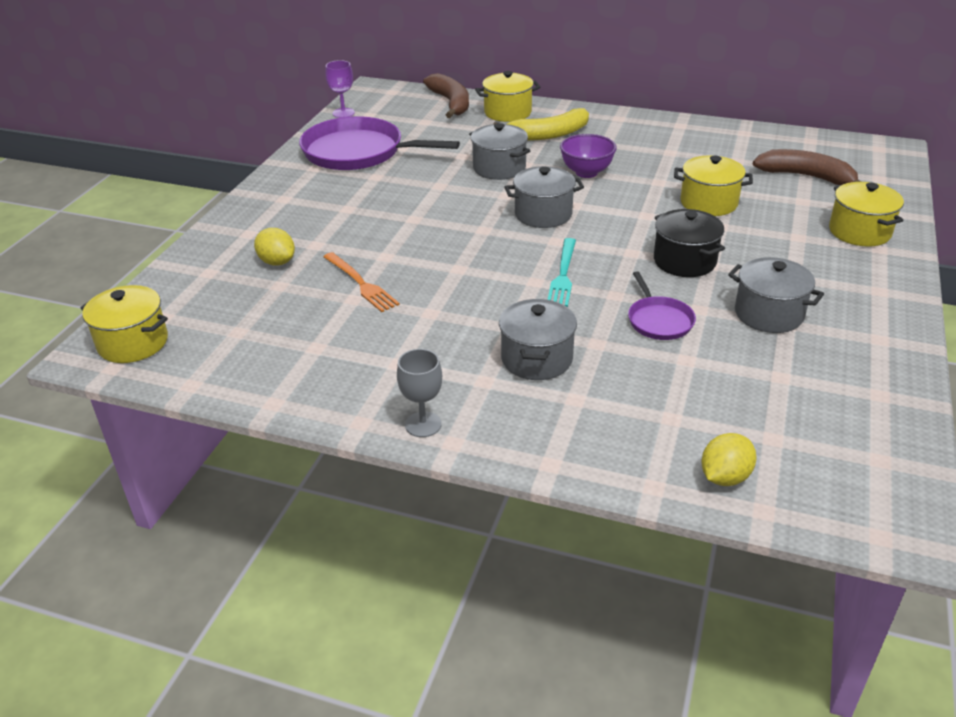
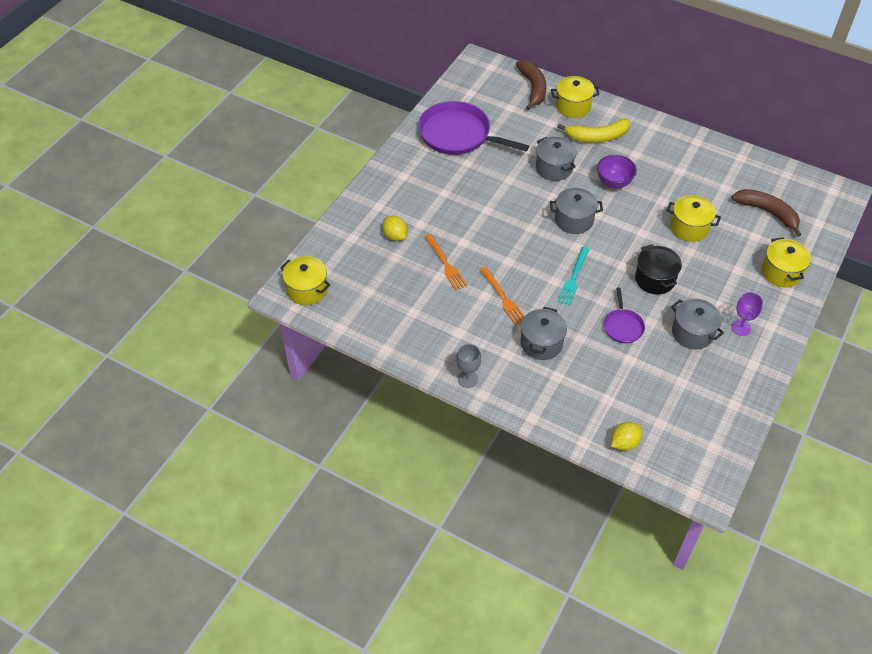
camera: 10 degrees right, 15 degrees up
purple goblet [326,60,355,118] -> purple goblet moved to [731,292,763,336]
none -> orange fork [479,267,525,325]

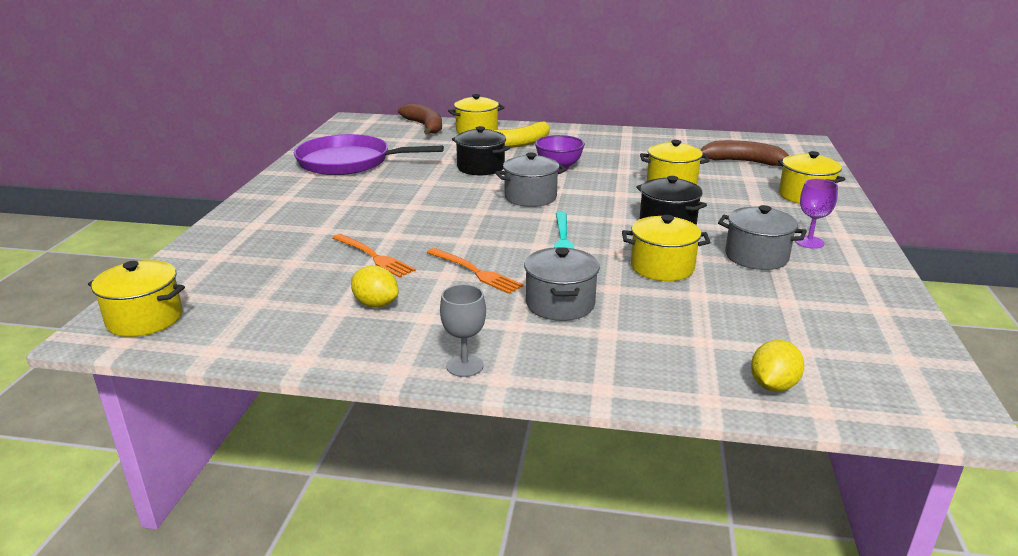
camera: 20 degrees left, 25 degrees down
yellow lemon [382,216,407,241] -> yellow lemon moved to [351,266,398,308]
grey pot [536,137,577,181] -> black pot [452,126,510,175]
purple pan [604,288,645,343] -> yellow pot [622,215,710,281]

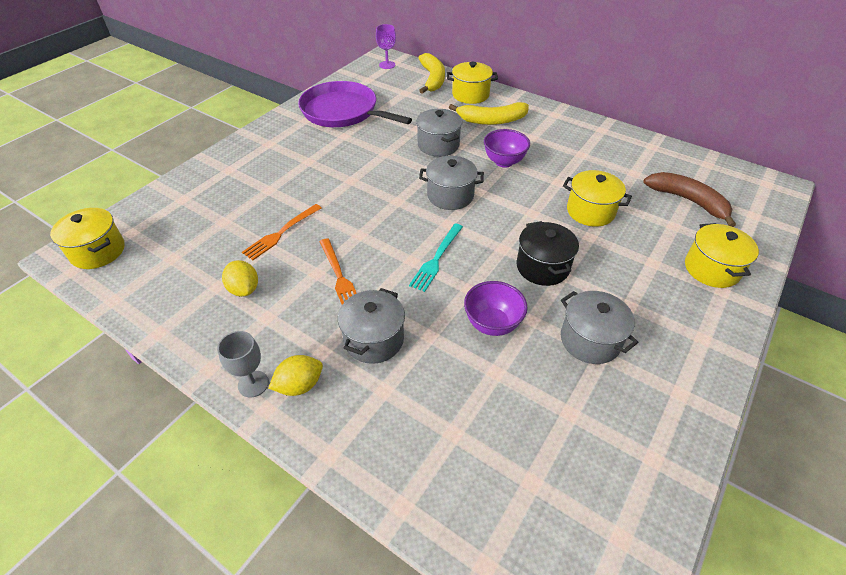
camera: 25 degrees right, 20 degrees up
orange fork [333,234,416,278] -> orange fork turned 60 degrees clockwise [242,204,321,260]
brown banana [398,103,442,135] -> yellow banana [418,53,445,94]
black pot [452,126,510,175] -> grey pot [416,109,462,157]
yellow pot [622,215,710,281] -> purple bowl [464,281,528,336]
yellow lemon [751,340,804,392] -> yellow lemon moved to [269,355,323,396]
purple goblet [795,179,838,249] -> purple goblet moved to [376,24,396,69]

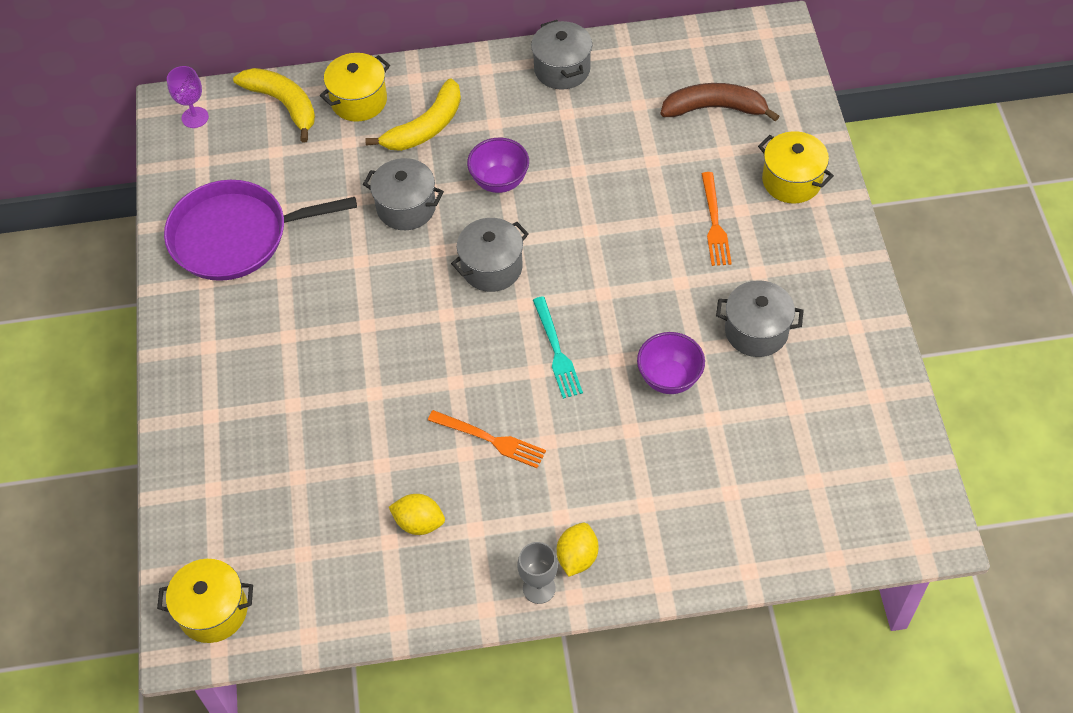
camera: 40 degrees left, 10 degrees up
orange fork [242,204,321,260] -> orange fork moved to [702,172,732,266]
grey pot [338,288,405,364] -> grey pot moved to [531,20,592,90]
black pot [516,221,579,286] -> none
yellow pot [563,170,632,227] -> none

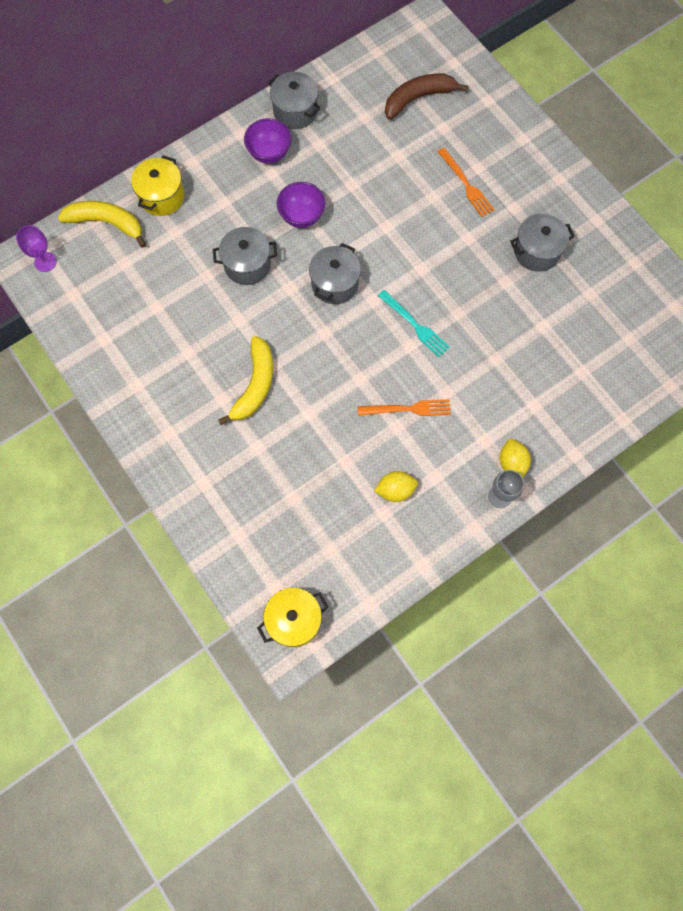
camera: 30 degrees left, 15 degrees up
purple pan [164,180,357,281] -> none
yellow banana [365,79,461,151] -> yellow banana moved to [218,336,273,425]
purple bowl [637,332,705,394] -> purple bowl moved to [244,118,292,164]
yellow pot [758,131,834,203] -> none

